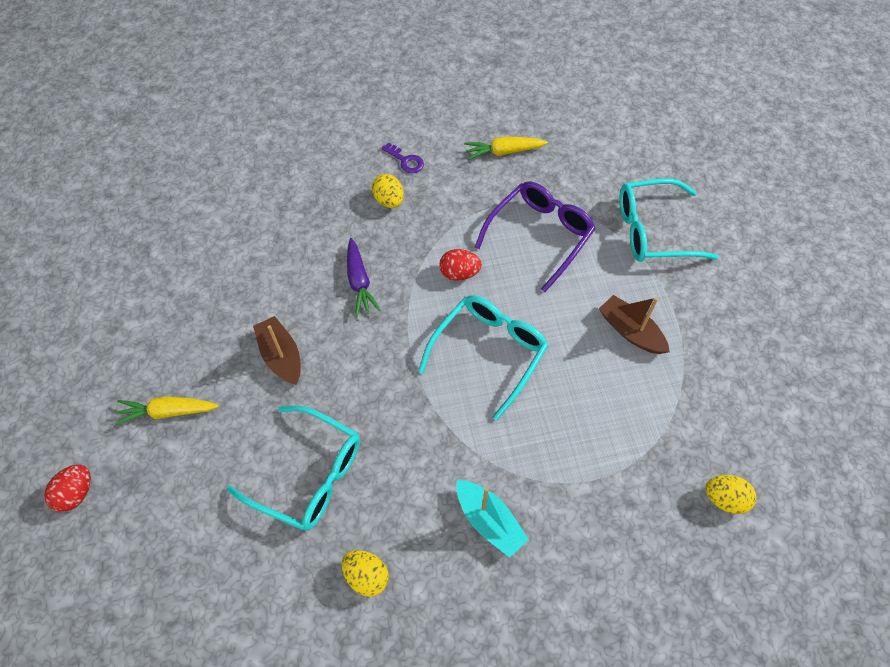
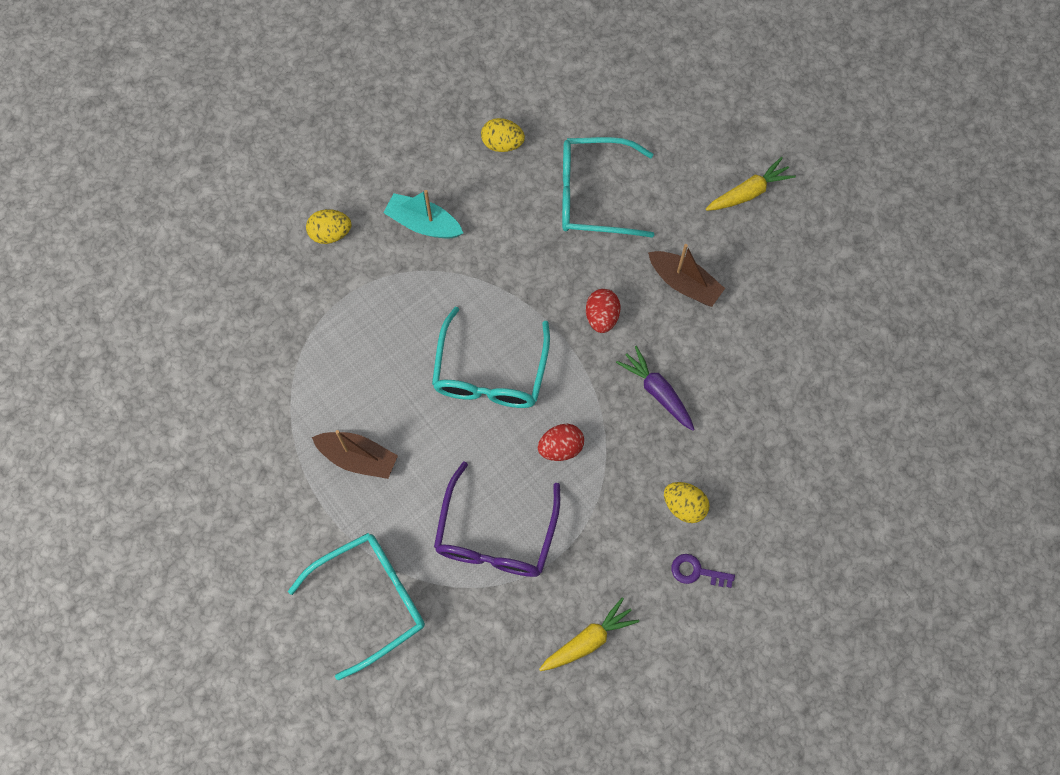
camera: 155 degrees right, 10 degrees up
red egg [44,465,91,512] -> red egg moved to [586,289,621,333]
yellow egg [705,475,756,514] -> yellow egg moved to [306,209,351,244]

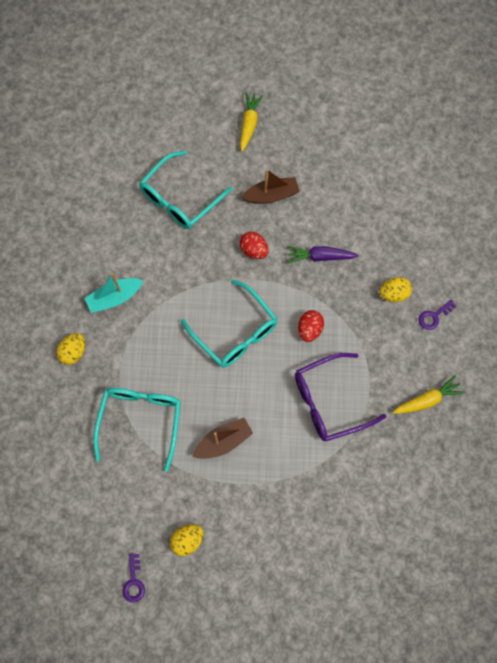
camera: 50 degrees left, 0 degrees up
turquoise glasses [288,533,425,680] -> turquoise glasses moved to [93,388,181,472]
purple glasses [434,462,560,577] -> purple glasses turned 105 degrees clockwise [295,353,386,441]
yellow egg [481,118,525,152] -> yellow egg moved to [170,524,204,556]
yellow carrot [539,597,639,671] -> yellow carrot turned 60 degrees clockwise [393,375,465,414]
none -> purple key [122,553,145,603]

